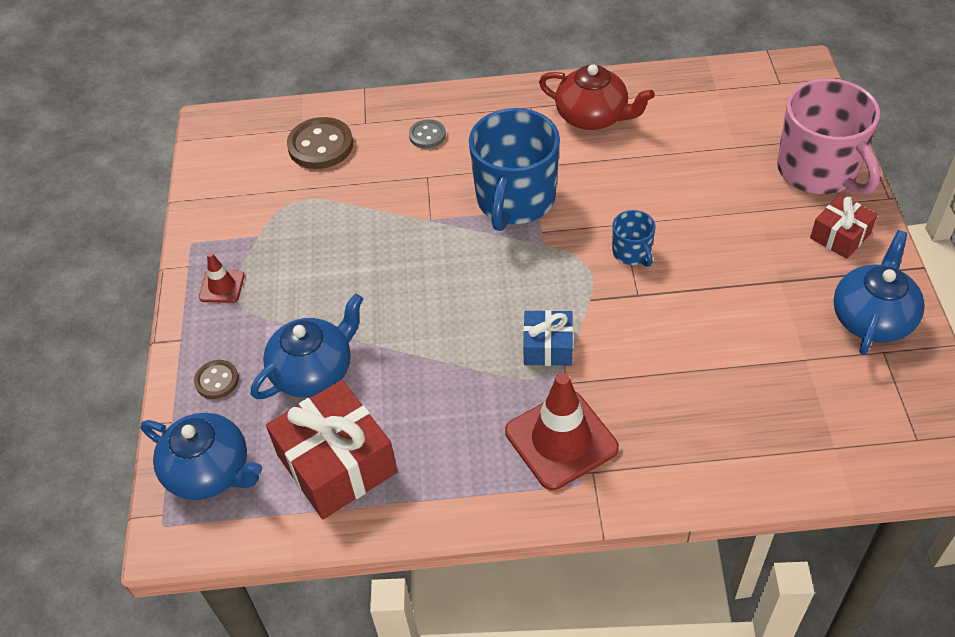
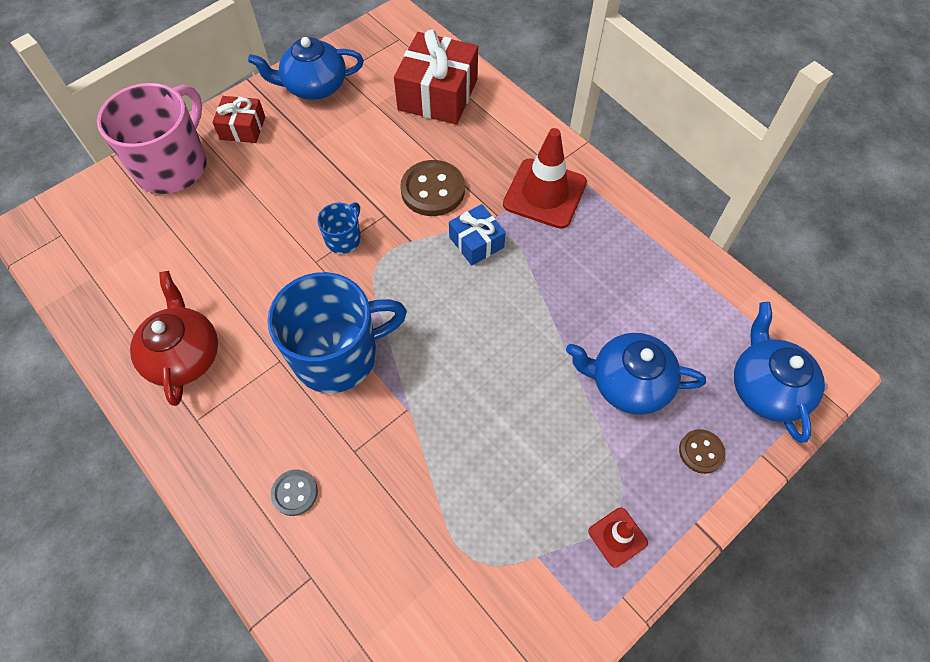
camera: 130 degrees left, 10 degrees up
red gift [266,380,398,519] -> red gift moved to [394,29,478,125]
brown button [287,117,353,169] -> brown button moved to [400,160,465,216]

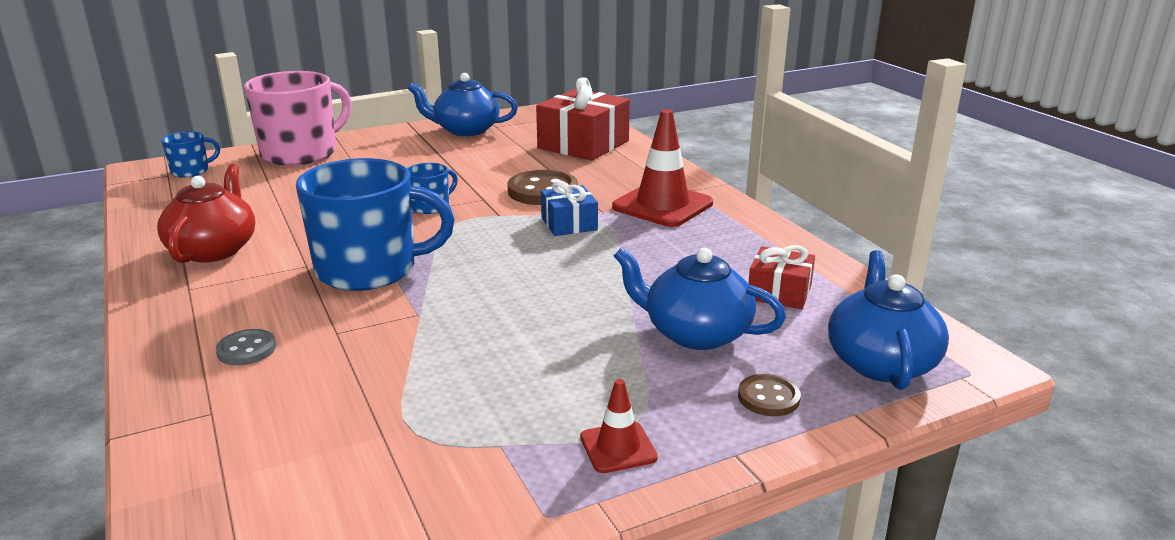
camera: 15 degrees right, 35 degrees down
red gift [212,96,265,143] -> red gift moved to [748,245,815,309]
none -> blue mug [161,131,220,178]

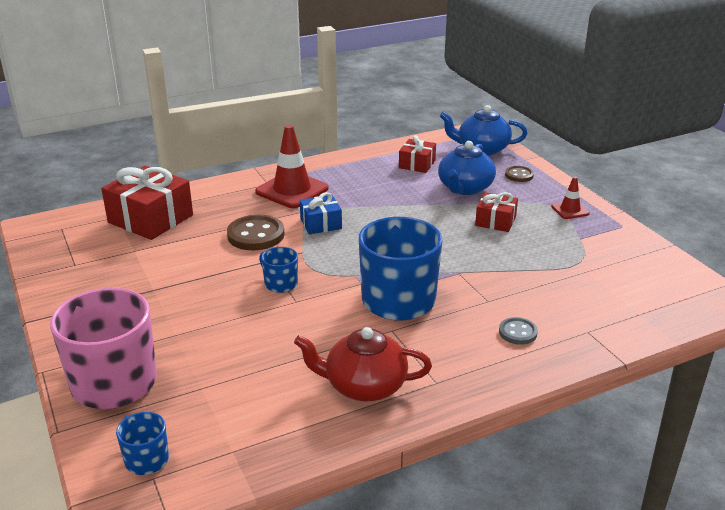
camera: 90 degrees left, 5 degrees up
blue teapot [408,73,518,136] -> none
none -> red gift [475,192,518,232]

